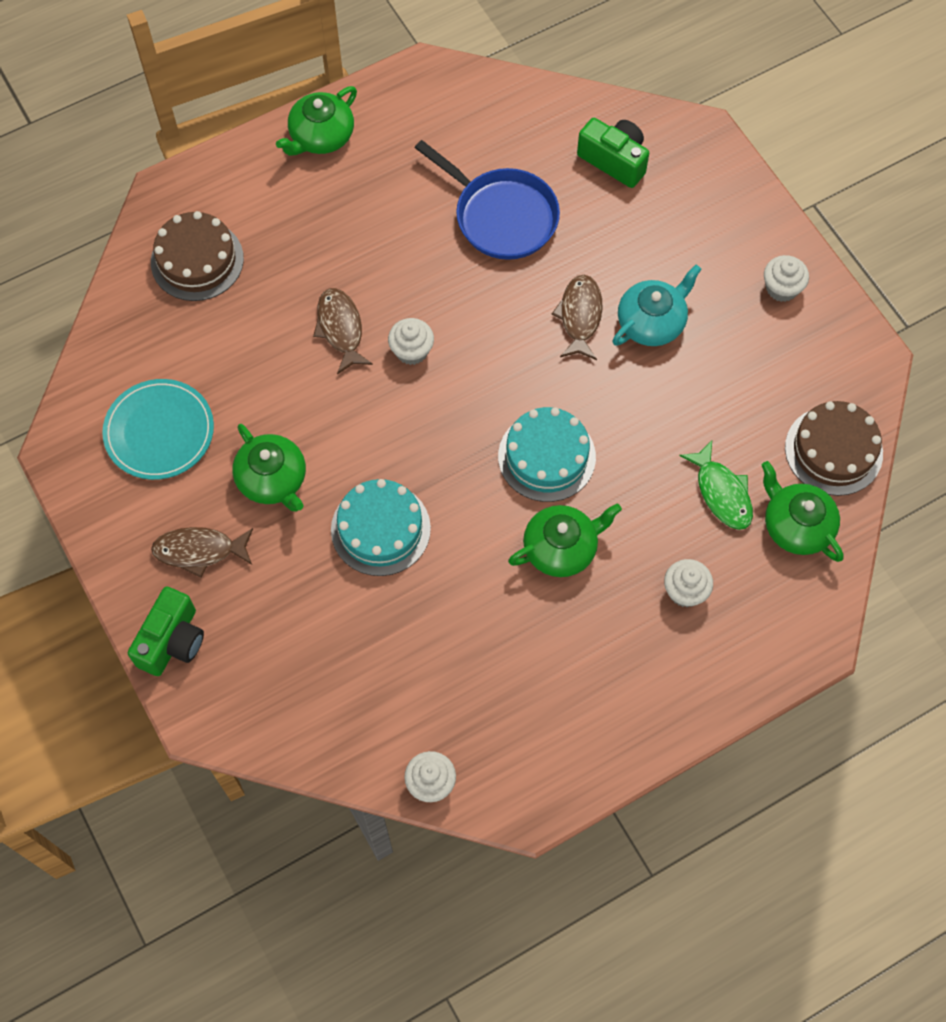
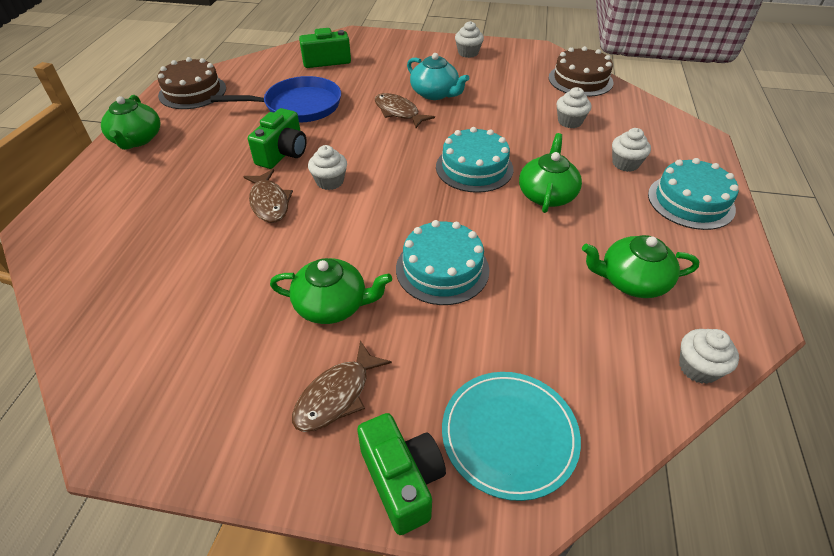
camera: 50 degrees left, 20 degrees down
turquoise plate [102,379,214,480] -> turquoise plate moved to [442,372,581,501]
brown cake [151,211,244,301] -> brown cake moved to [157,57,226,109]
brown fish [313,288,373,374] -> brown fish turned 135 degrees counterclockwise [243,169,293,223]
turquoise teapot [612,264,702,346] -> turquoise teapot turned 135 degrees clockwise [407,53,470,100]
green fish [679,440,753,530] -> white cupcake [556,87,591,128]
green teapot [762,461,844,562] -> green teapot moved to [582,235,699,298]
none -> green camera [248,108,307,169]
none -> turquoise cake [648,158,739,230]

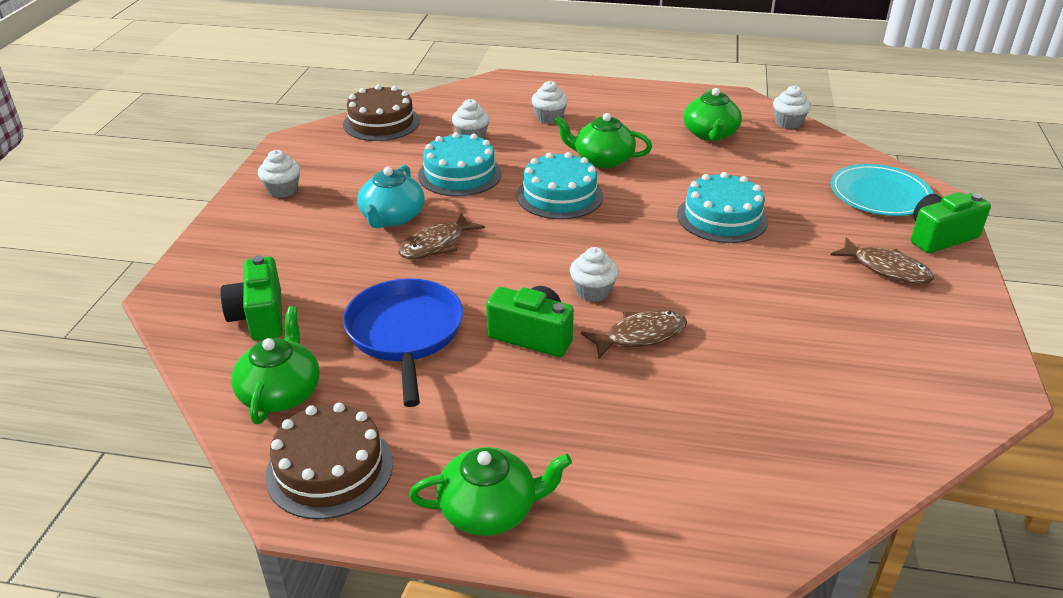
camera: 90 degrees left, 10 degrees down
green teapot [270,258,392,324] -> green teapot moved to [231,306,320,424]
turquoise teapot [407,53,470,100] -> turquoise teapot turned 150 degrees clockwise [357,165,424,228]
turquoise cake [648,158,739,230] -> turquoise cake moved to [418,132,502,196]

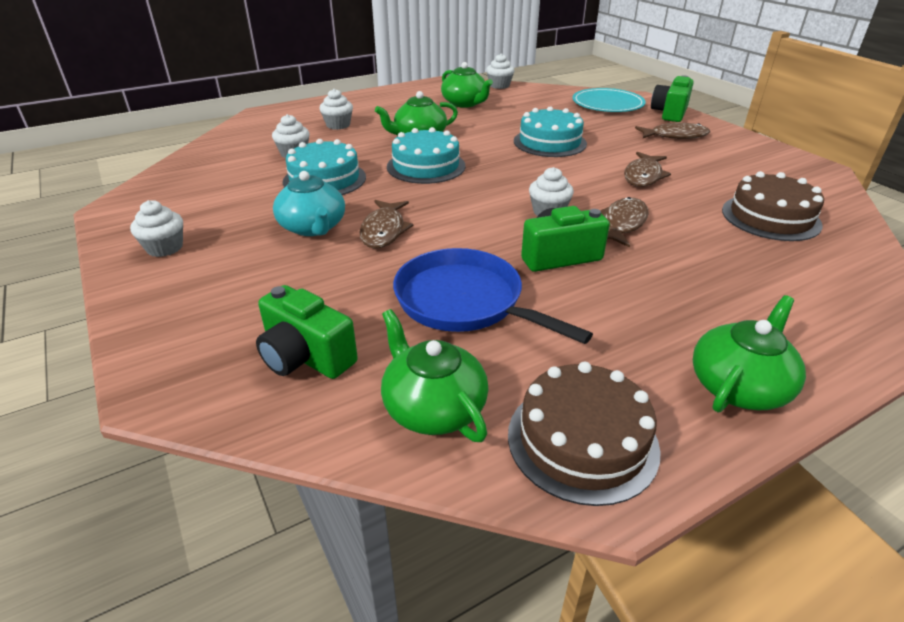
camera: 40 degrees left, 0 degrees up
brown cake [343,85,420,141] -> brown cake moved to [722,171,824,241]
none -> brown fish [624,152,671,187]

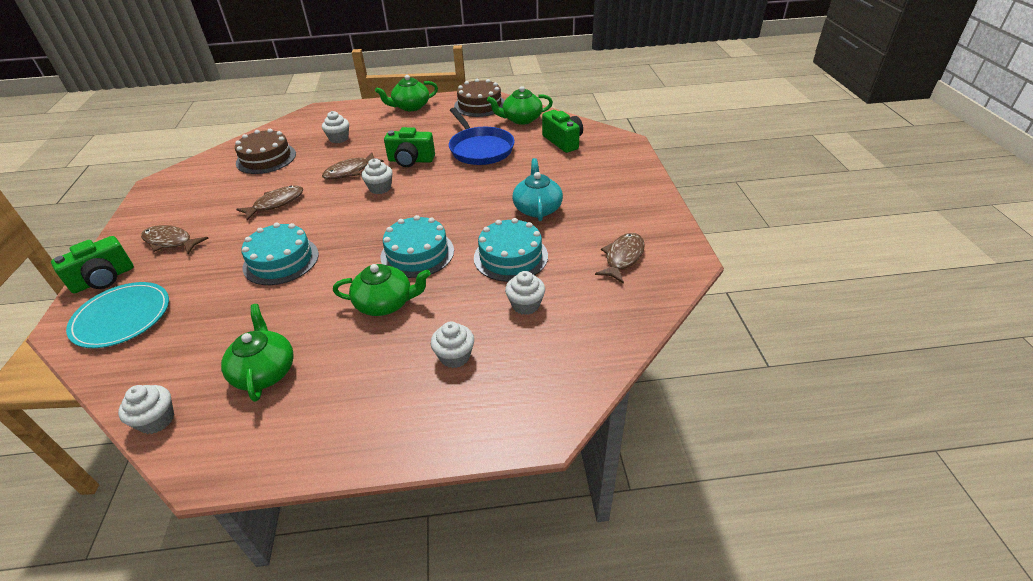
camera: 155 degrees left, 5 degrees up
white cupcake [130,200,183,257] -> white cupcake moved to [322,111,349,143]
brown fish [359,200,413,249] -> brown fish moved to [595,233,645,284]
green teapot [381,309,489,442] -> green teapot turned 90 degrees clockwise [487,86,553,125]

